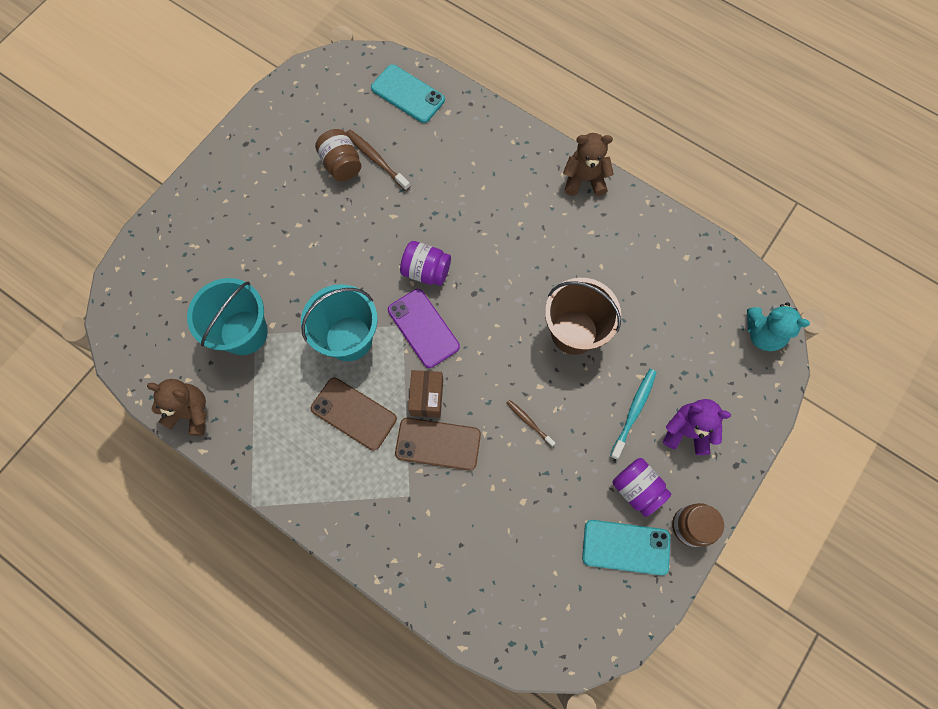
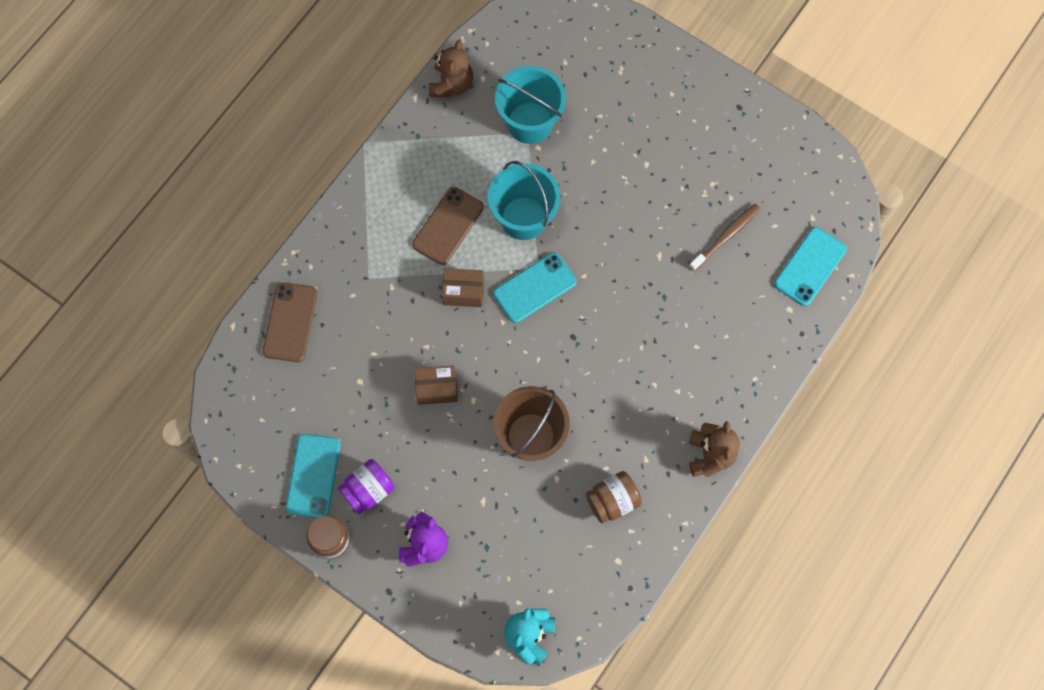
camera: 90 degrees right, 0 degrees up
brown jar [315,129,361,181] -> brown jar moved to [586,471,642,523]
purple phone [388,289,460,368] -> turquoise phone [493,253,577,323]
brown phone [395,418,481,471] -> brown phone moved to [263,282,317,362]
purple jar [400,241,451,286] -> none
brown toothbrush [507,400,555,447] -> brown box [415,365,458,405]
turquoise toothbrush [610,369,657,459] -> none

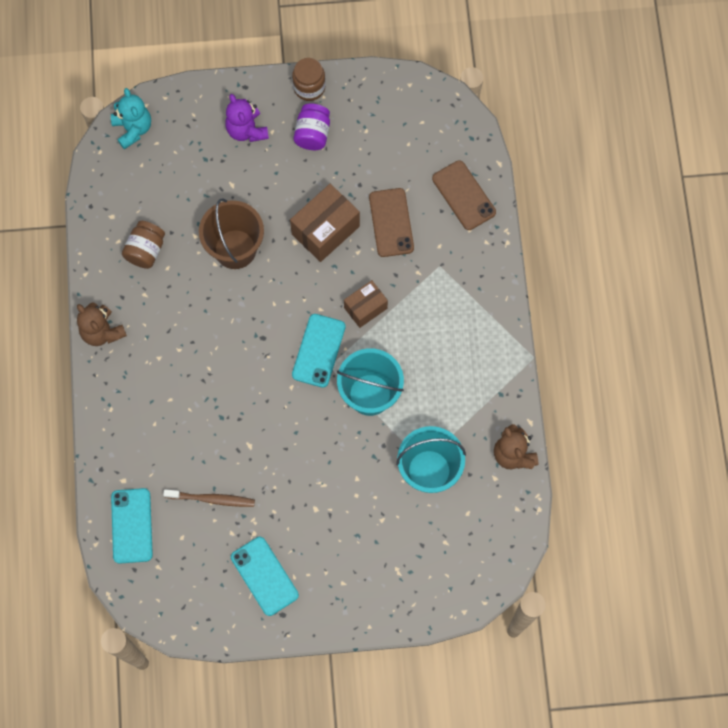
camera: 140 degrees right, 0 degrees up
turquoise phone [286,434,341,518] -> turquoise phone moved to [231,537,299,616]
brown phone [412,187,484,265] -> brown phone moved to [369,188,414,257]
brown box [415,365,458,405] -> brown box [290,184,360,262], size x1.60
brown toothbrush [689,204,760,271] -> brown toothbrush turned 90 degrees counterclockwise [163,489,255,507]

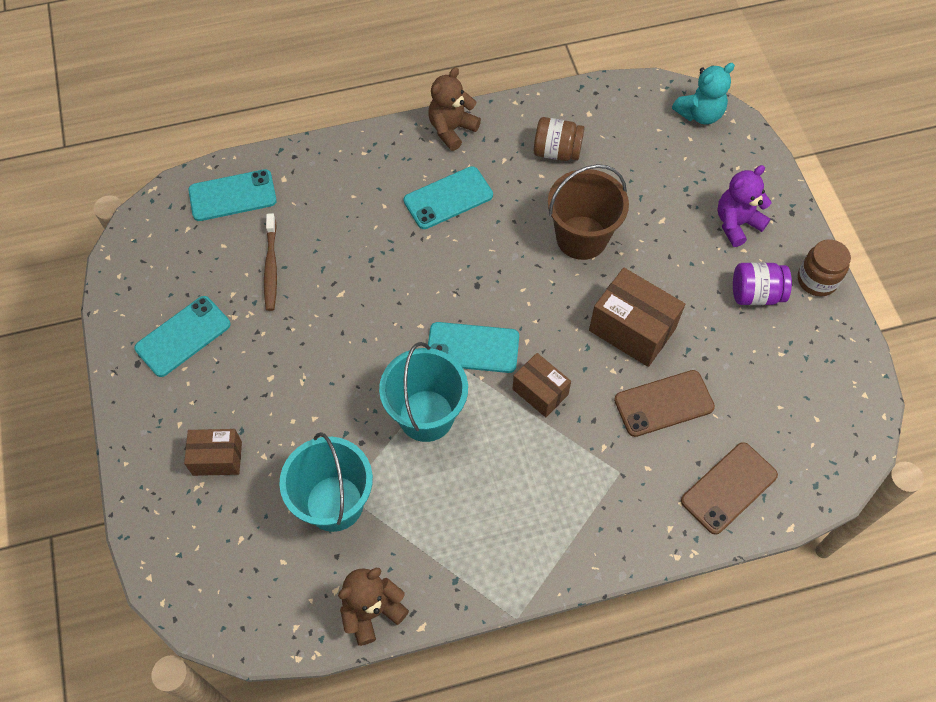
camera: 80 degrees right, 10 degrees down
none -> brown box [184,429,242,476]
none -> turquoise phone [404,166,493,229]

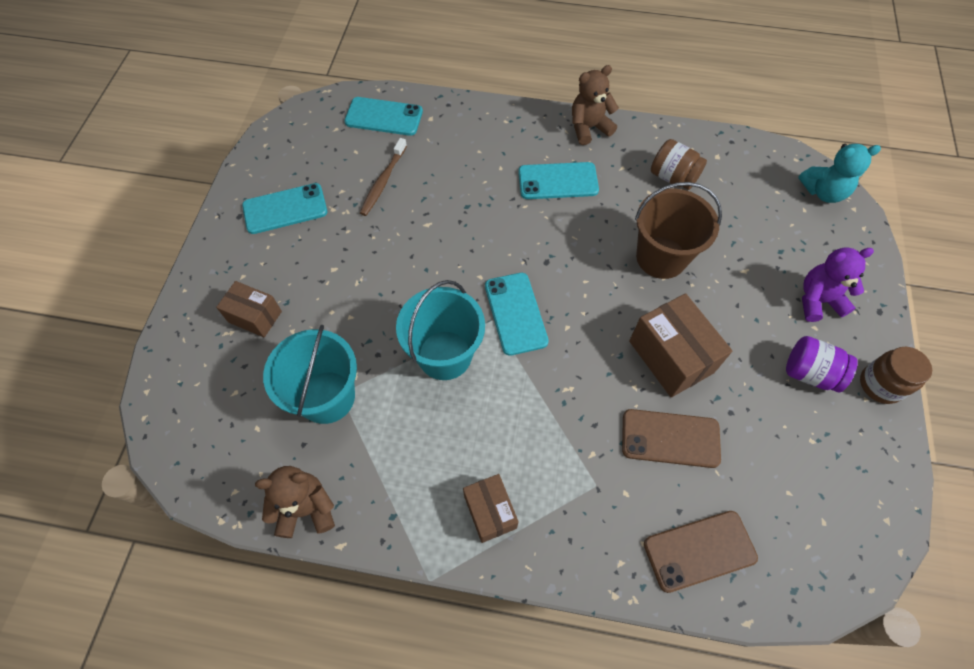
camera: 25 degrees right, 0 degrees up
turquoise phone [428,322,519,373] -> turquoise phone turned 45 degrees clockwise [485,273,549,356]
brown box [512,353,571,417] -> brown box moved to [463,474,519,543]

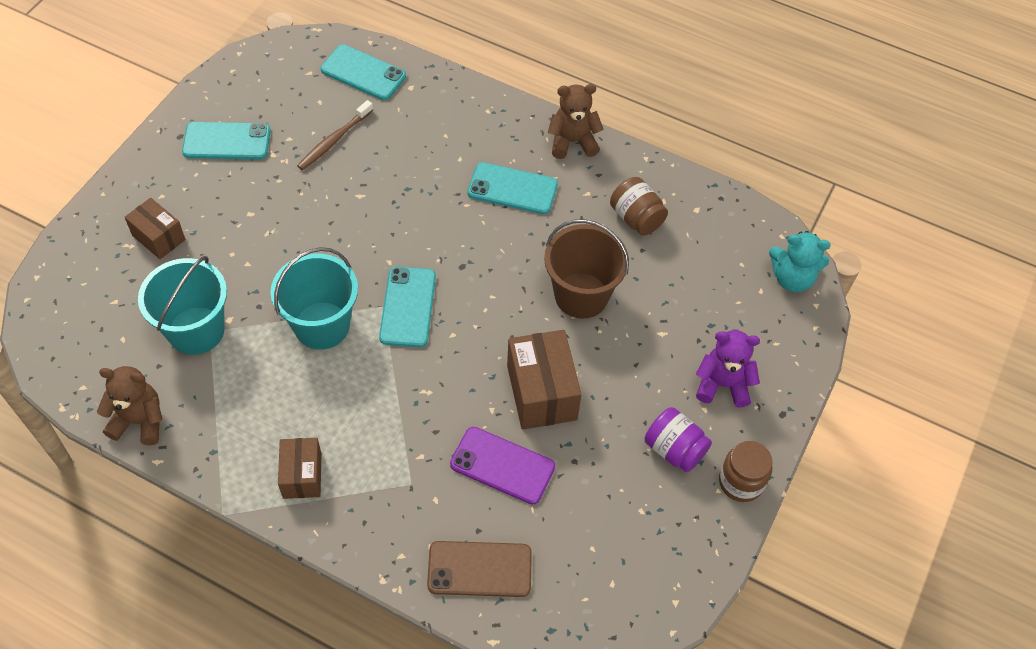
camera: 15 degrees right, 5 degrees down
brown phone [622,409,721,468] -> purple phone [450,427,555,505]

